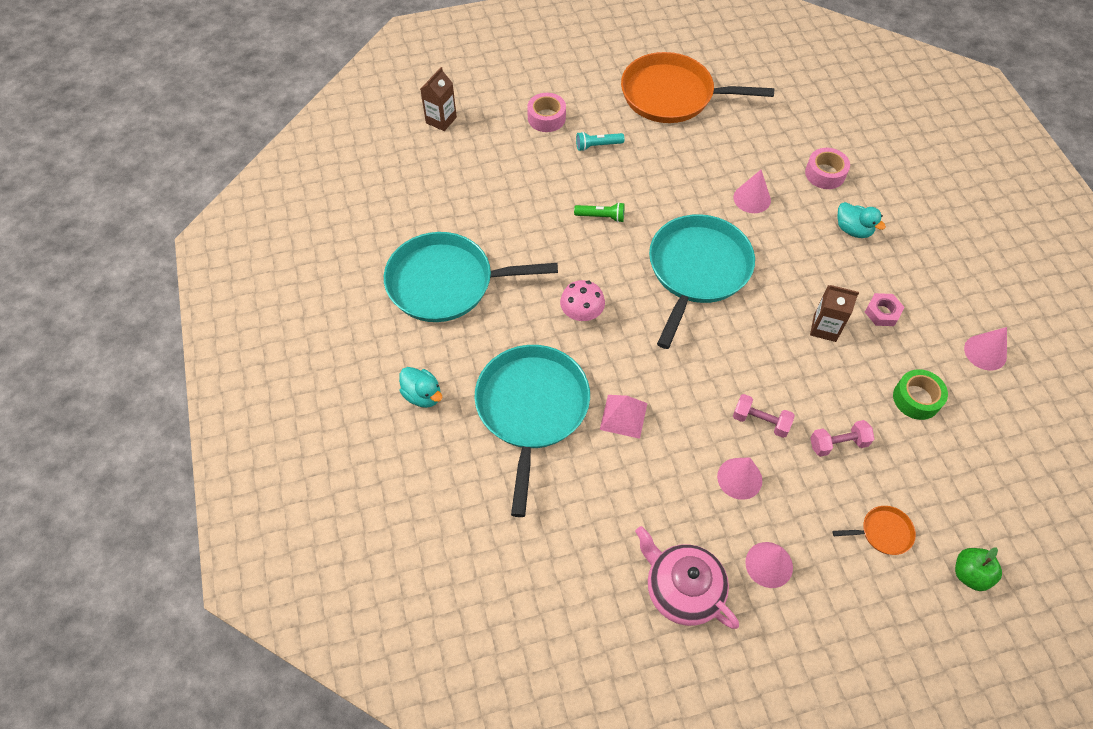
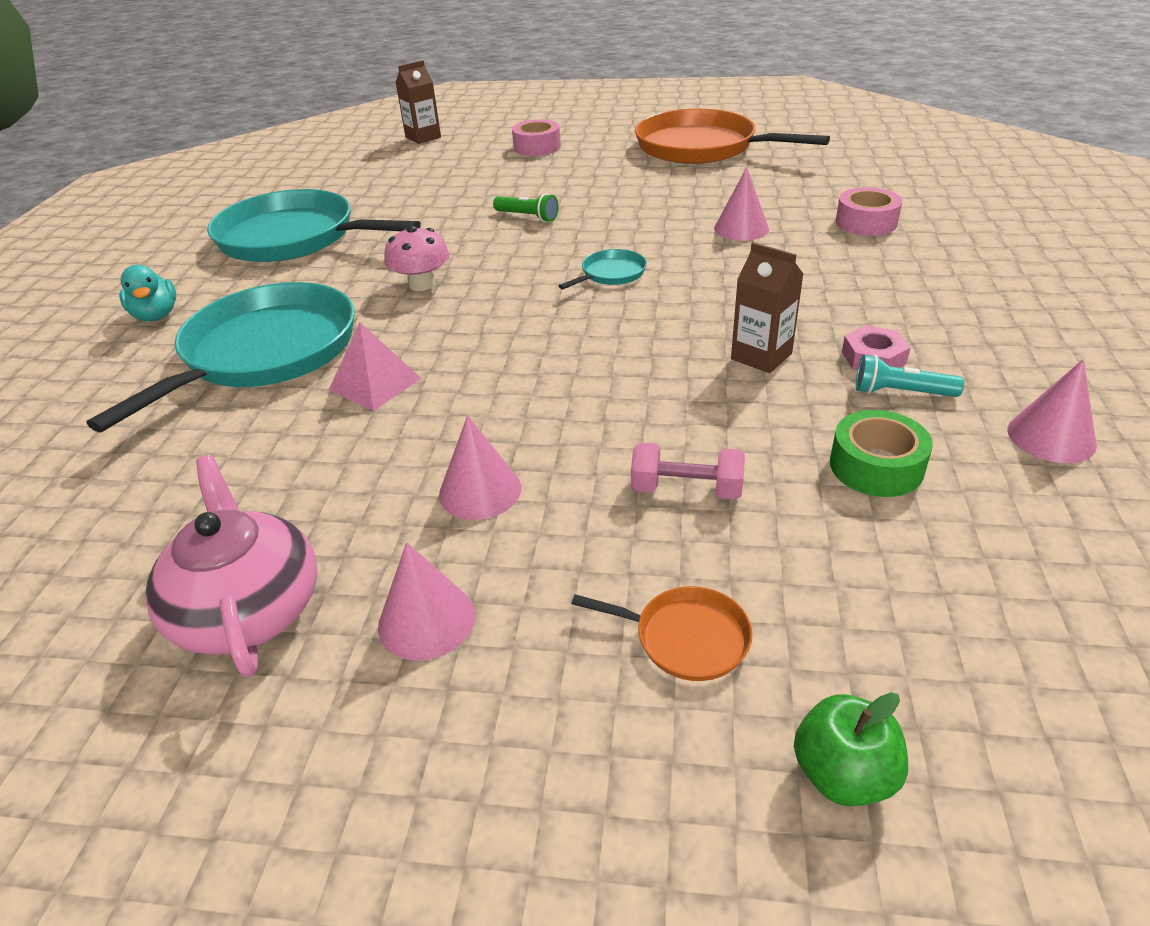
camera: 25 degrees right, 20 degrees down
turquoise flashlight [576,132,624,151] -> turquoise flashlight moved to [856,355,964,397]
turquoise pan [649,214,755,349] -> turquoise pan [559,249,647,289], size x0.41
pink dumbbell [733,394,795,438] -> none
turquoise duck [837,202,886,238] -> none

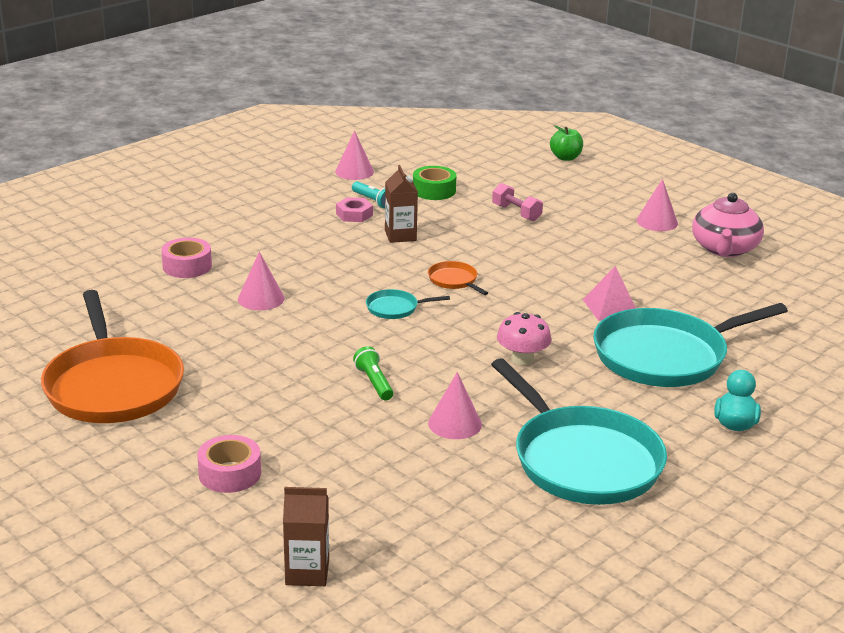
camera: 145 degrees left, 10 degrees down
pink cone [439,415,521,520] -> pink cone moved to [428,372,482,439]
orange pan [572,586,752,681] -> orange pan moved to [428,261,488,295]

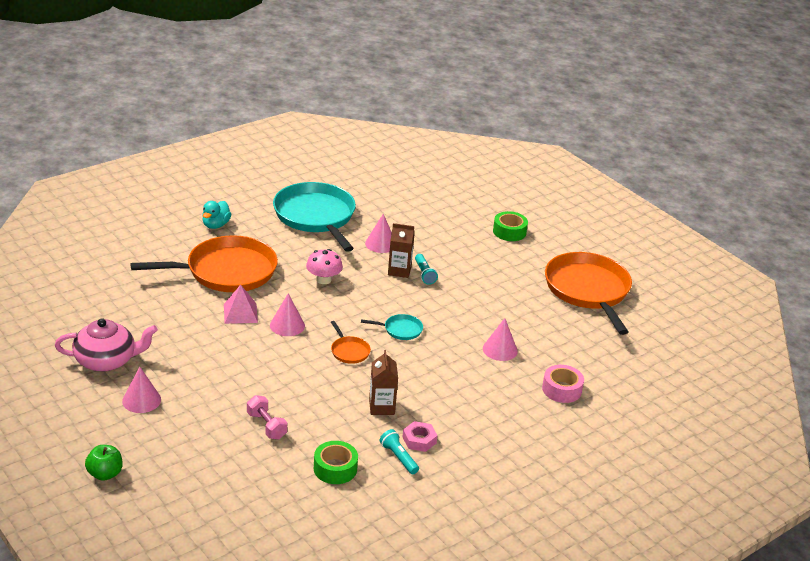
camera: 175 degrees left, 5 degrees up
pink tape [197,435,261,493] -> green tape [493,211,528,241]
brown carton [283,487,329,586] -> brown carton moved to [388,223,415,278]
pink cone [335,131,374,180] -> pink cone moved to [270,293,305,336]
green flashlight [353,346,393,401] -> turquoise flashlight [415,254,438,285]
green apple [550,125,583,161] -> green apple moved to [85,445,123,481]
turquoise pan [593,303,788,387] -> orange pan [130,235,278,292]
pink teapot [692,193,764,257] -> pink teapot turned 60 degrees clockwise [55,318,158,372]

